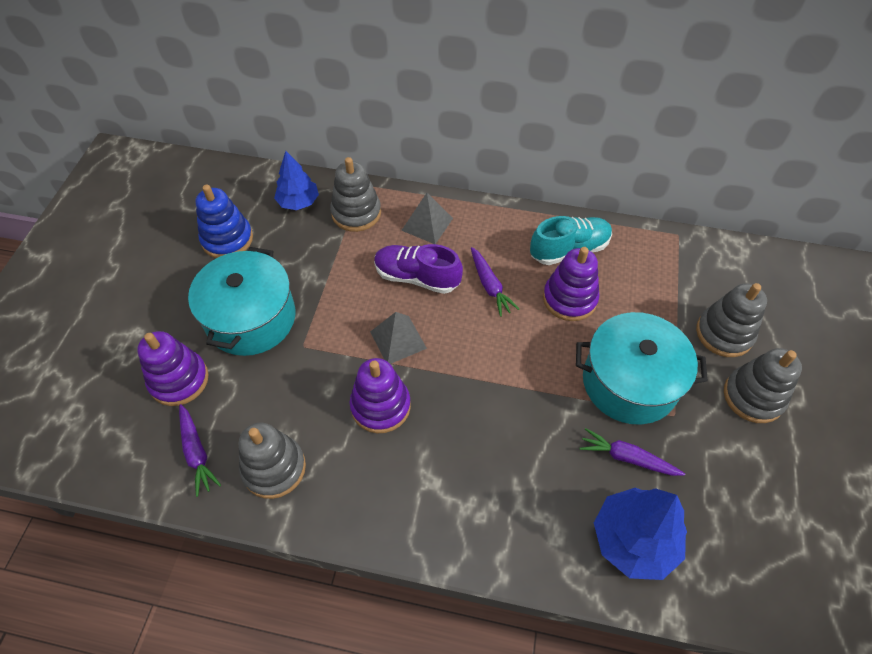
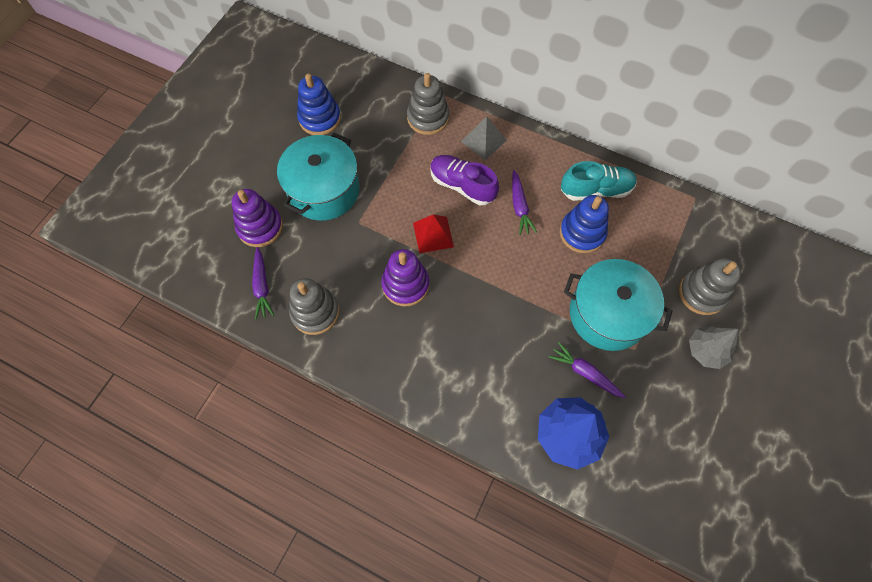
camera: 15 degrees right, 10 degrees up
blue tree [274,151,319,210] -> none
grey pyramid [370,312,427,364] -> red pyramid [413,214,454,253]
purple stacking toy [543,247,599,321] -> blue stacking toy [560,195,609,253]
grey stacking toy [724,348,802,423] -> grey tree [689,326,738,369]

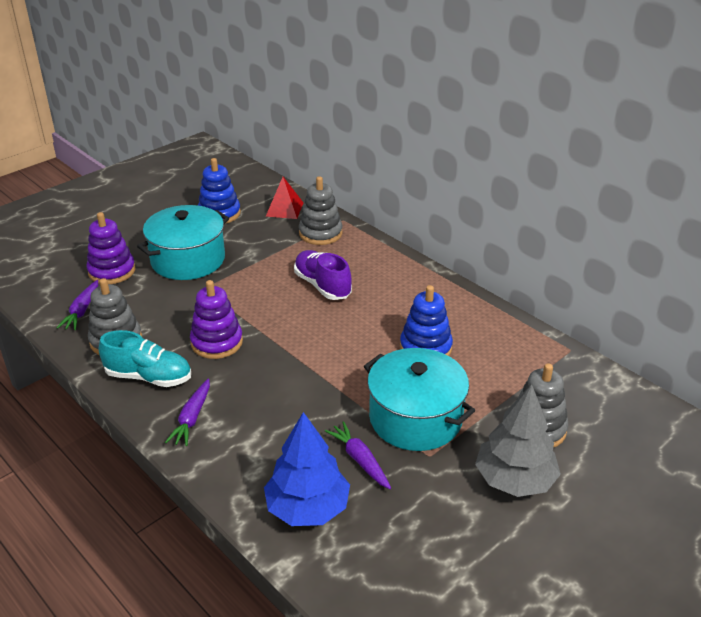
camera: 20 degrees right, 30 degrees down
red pyramid [413,214,454,253] -> red pyramid moved to [266,177,303,219]
grey pyramid [461,116,507,160] -> none
purple carrot [512,170,537,235] -> purple carrot moved to [165,379,210,446]
turquoise shoe [561,161,637,201] -> turquoise shoe moved to [99,330,191,387]
grey tree [689,326,738,369] -> grey tree [475,384,561,497], size x1.50

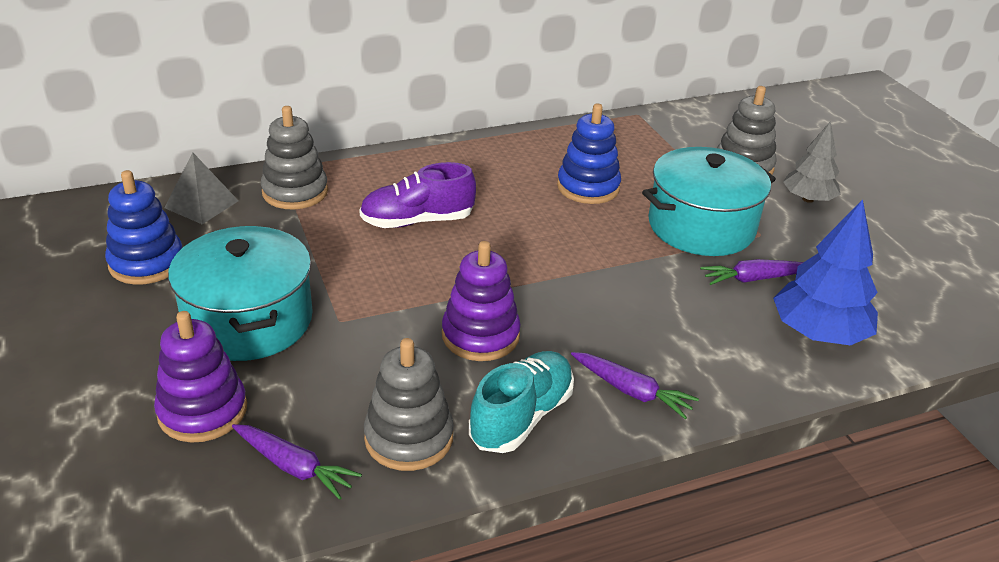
camera: 70 degrees left, 0 degrees up
red pyramid [266,177,303,219] -> grey pyramid [165,152,238,224]
grey tree [475,384,561,497] -> grey tree [783,121,841,203], size x0.67

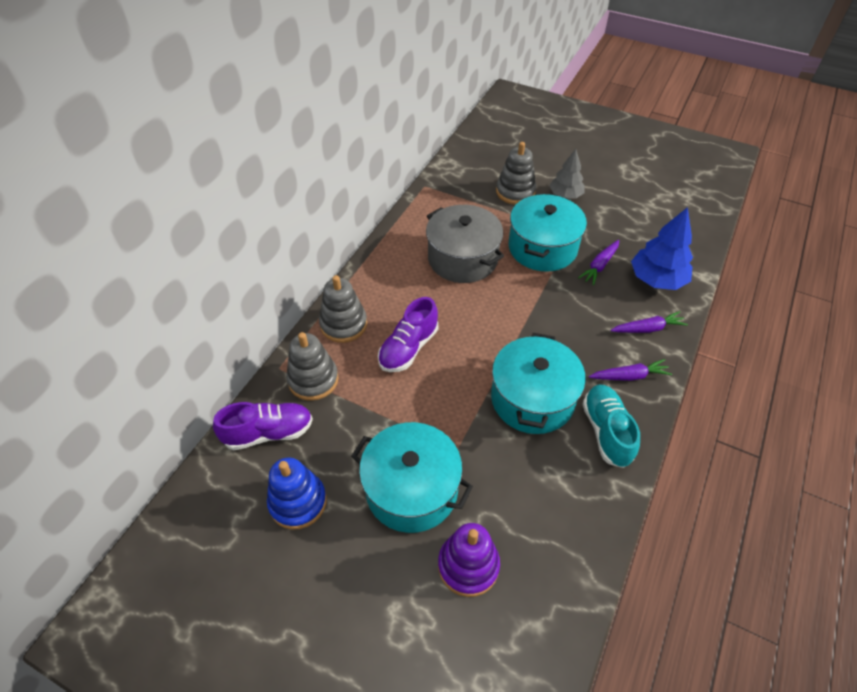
camera: 40 degrees left, 15 degrees up
grey pyramid [165,152,238,224] -> purple shoe [213,402,313,450]
purple carrot [232,424,362,500] -> purple carrot moved to [611,311,688,333]
grey stacking toy [364,338,454,471] -> grey stacking toy moved to [319,275,367,343]
purple stacking toy [442,241,521,361] -> turquoise pot [491,333,586,434]
blue stacking toy [557,104,621,204] -> grey pot [426,205,504,283]

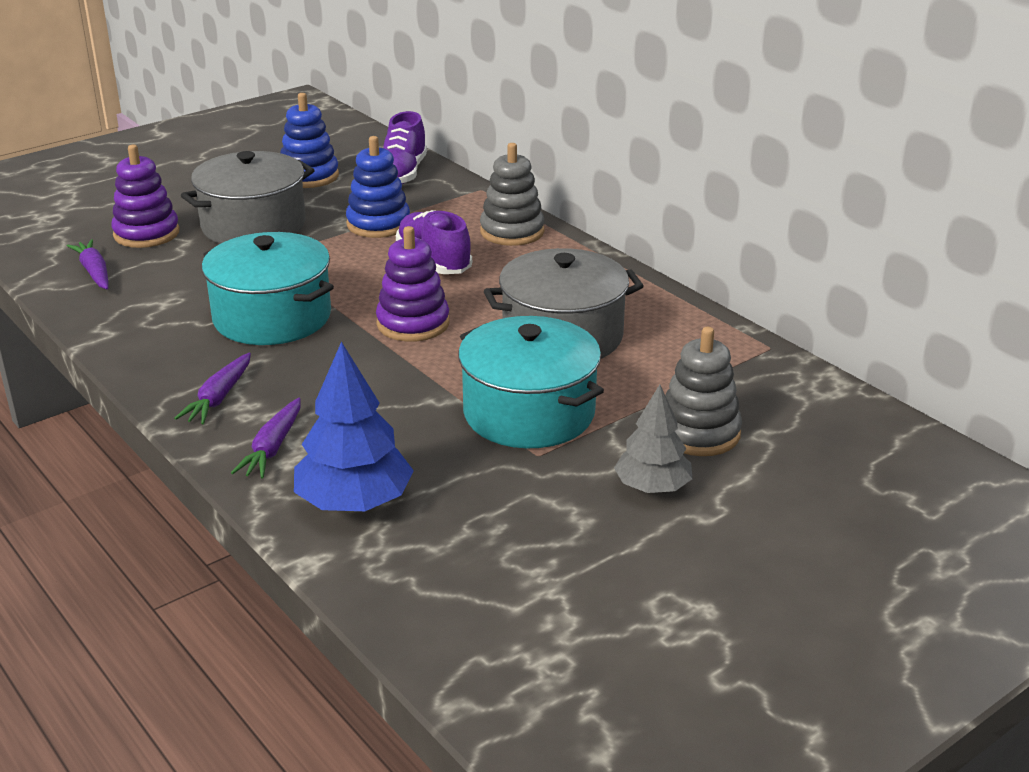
camera: 115 degrees right, 20 degrees down
grey stacking toy [286,332,339,401] -> none
turquoise pot [351,422,473,533] -> grey pot [181,151,315,244]
purple carrot [578,240,619,285] -> purple carrot moved to [67,239,109,289]
turquoise shoe [583,384,640,468] -> none
none -> blue stacking toy [346,136,410,238]
none -> purple stacking toy [376,226,449,342]

